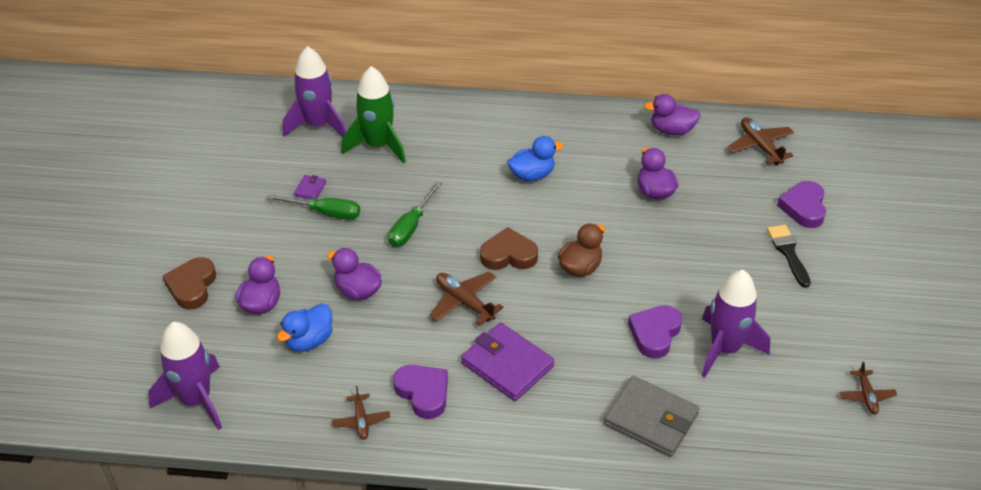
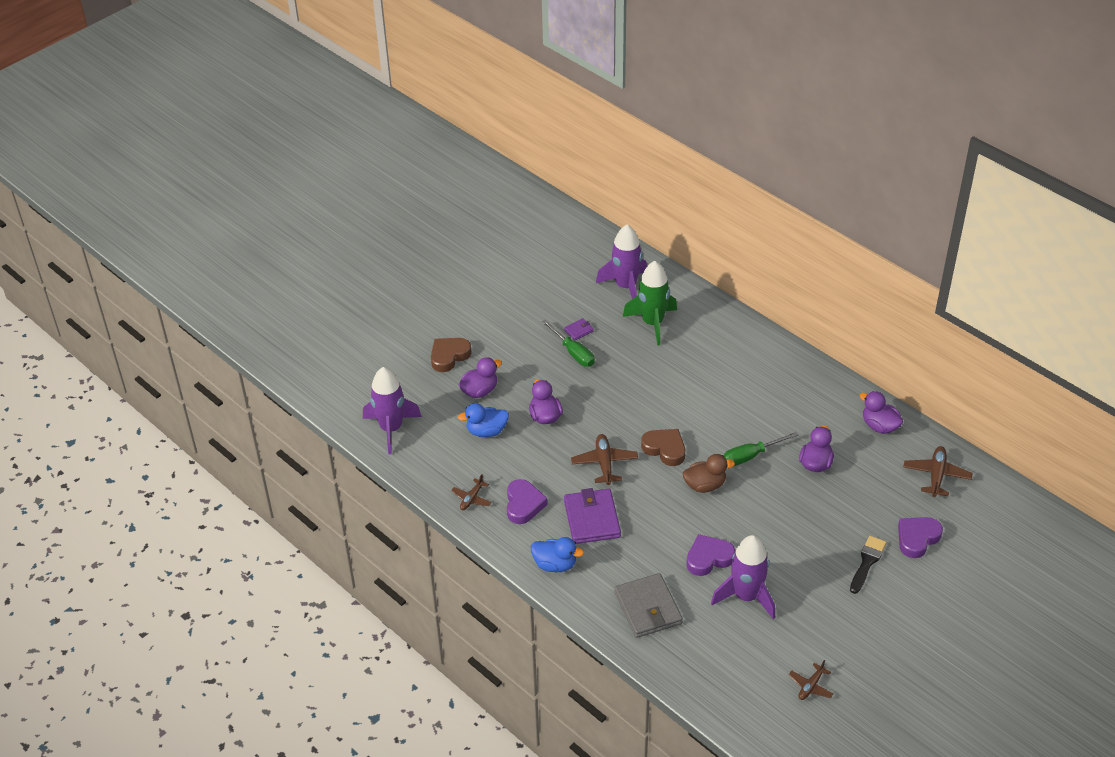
camera: 40 degrees right, 0 degrees up
green screwdriver [388,181,442,247] -> green screwdriver moved to [724,432,798,466]
blue duck [507,136,563,181] -> blue duck moved to [531,537,584,572]

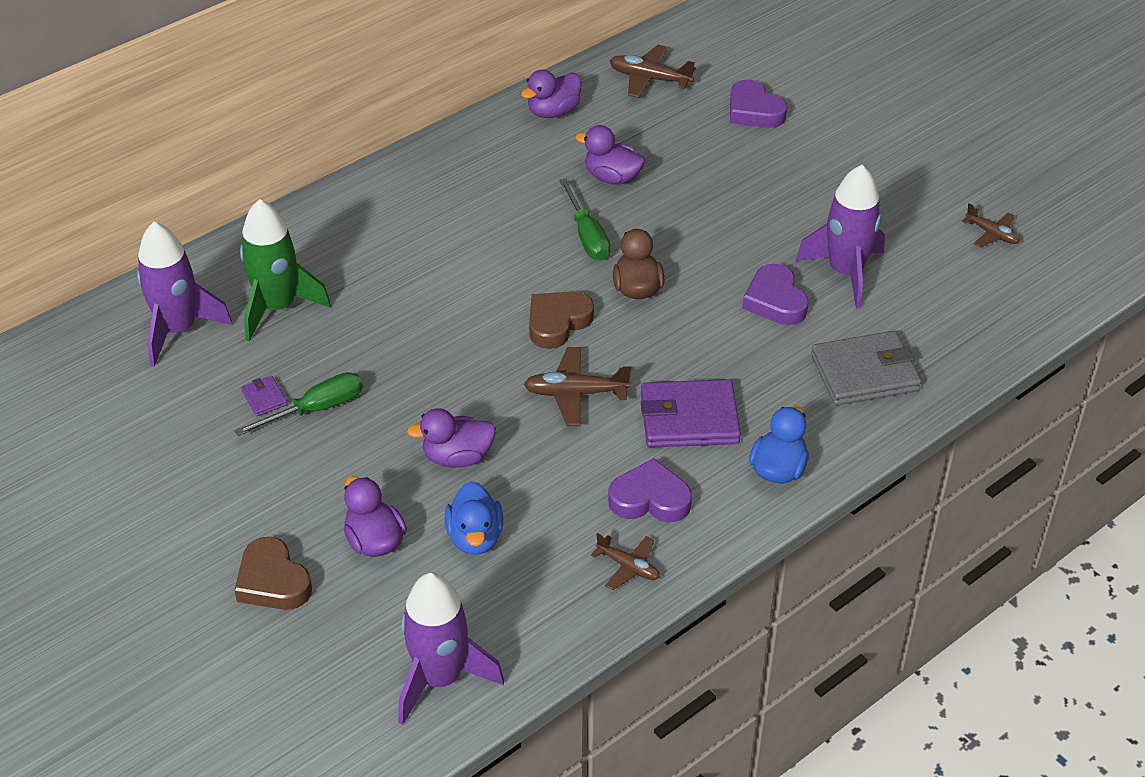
camera: 85 degrees left, 0 degrees up
black brush [850,536,886,594] -> none

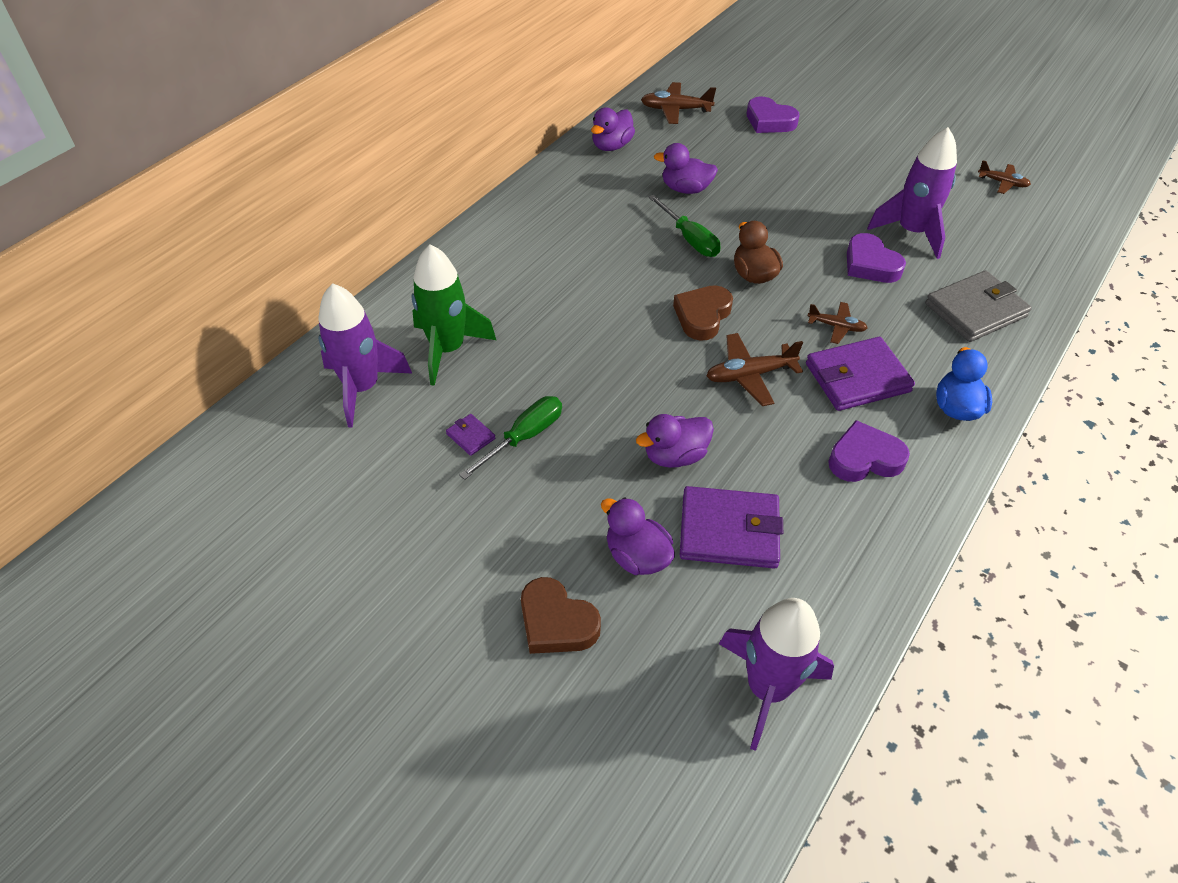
camera: 15 degrees left, 5 degrees up
blue duck [445,481,503,555] -> purple wallet [680,486,783,569]
brown plane [591,533,660,590] -> brown plane moved to [807,302,867,344]

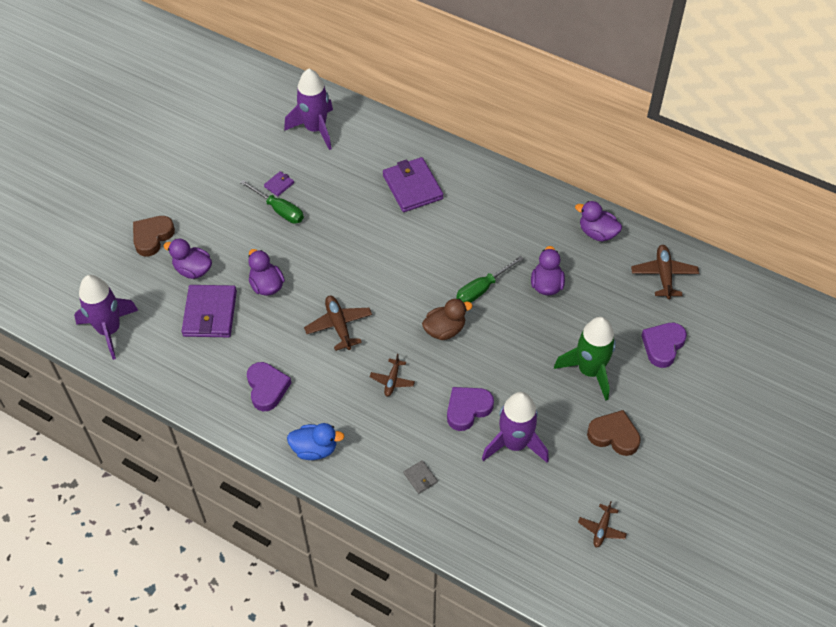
camera: 85 degrees right, 5 degrees up
green rocket [411,244,496,386] -> green rocket moved to [554,317,616,401]
purple duck [601,497,675,575] -> purple duck turned 105 degrees counterclockwise [163,239,212,279]
brown heart [673,285,733,341] -> brown heart moved to [587,410,641,456]
purple wallet [806,337,915,411] -> purple wallet moved to [383,157,443,212]
grey wallet [925,270,1032,342] -> grey wallet [404,460,438,494], size x0.45

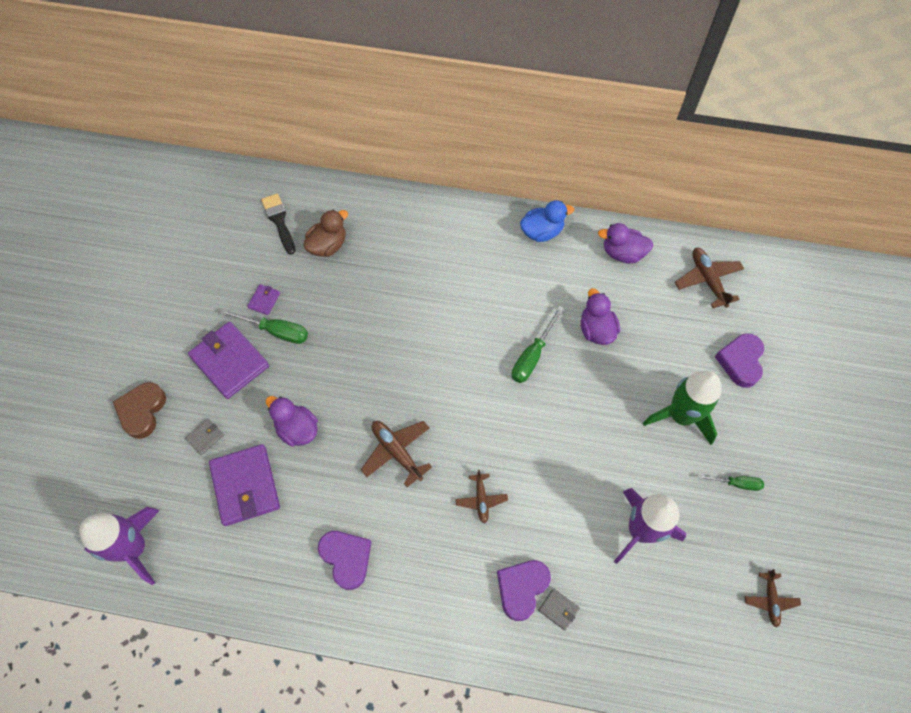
camera: 20 degrees left, 10 degrees up
purple duck [163,239,212,279] -> grey wallet [185,418,224,455]
purple rocket [284,69,333,150] -> black brush [261,194,296,254]
blue duck [287,423,345,460] -> blue duck moved to [520,200,574,242]
purple wallet [383,157,443,212] -> purple wallet moved to [188,322,269,399]
brown duck [422,299,473,340] -> brown duck moved to [303,210,348,257]
purple heart [447,387,494,431] -> purple heart moved to [497,560,551,621]
brown heart [587,410,641,456] -> green screwdriver [698,475,764,491]

